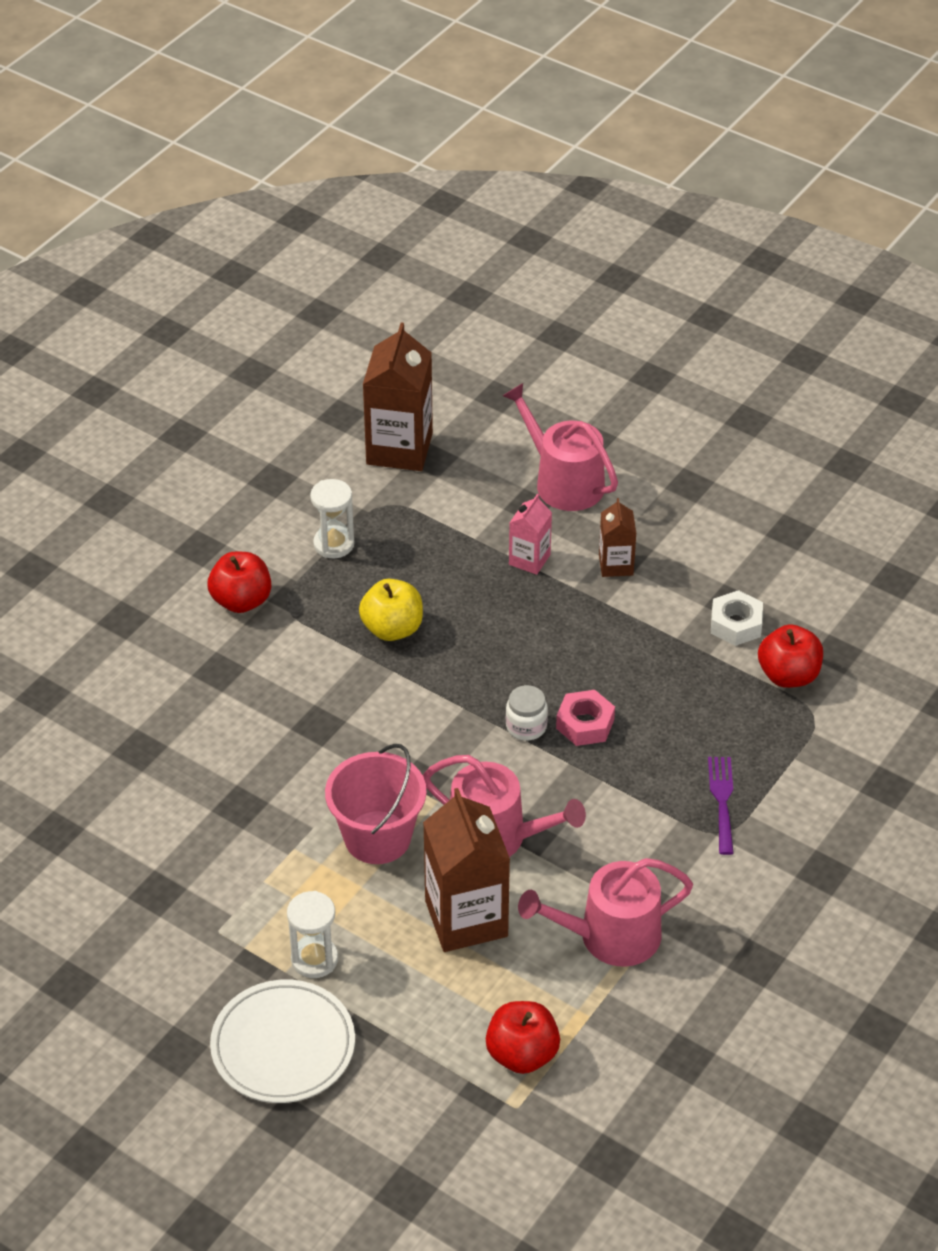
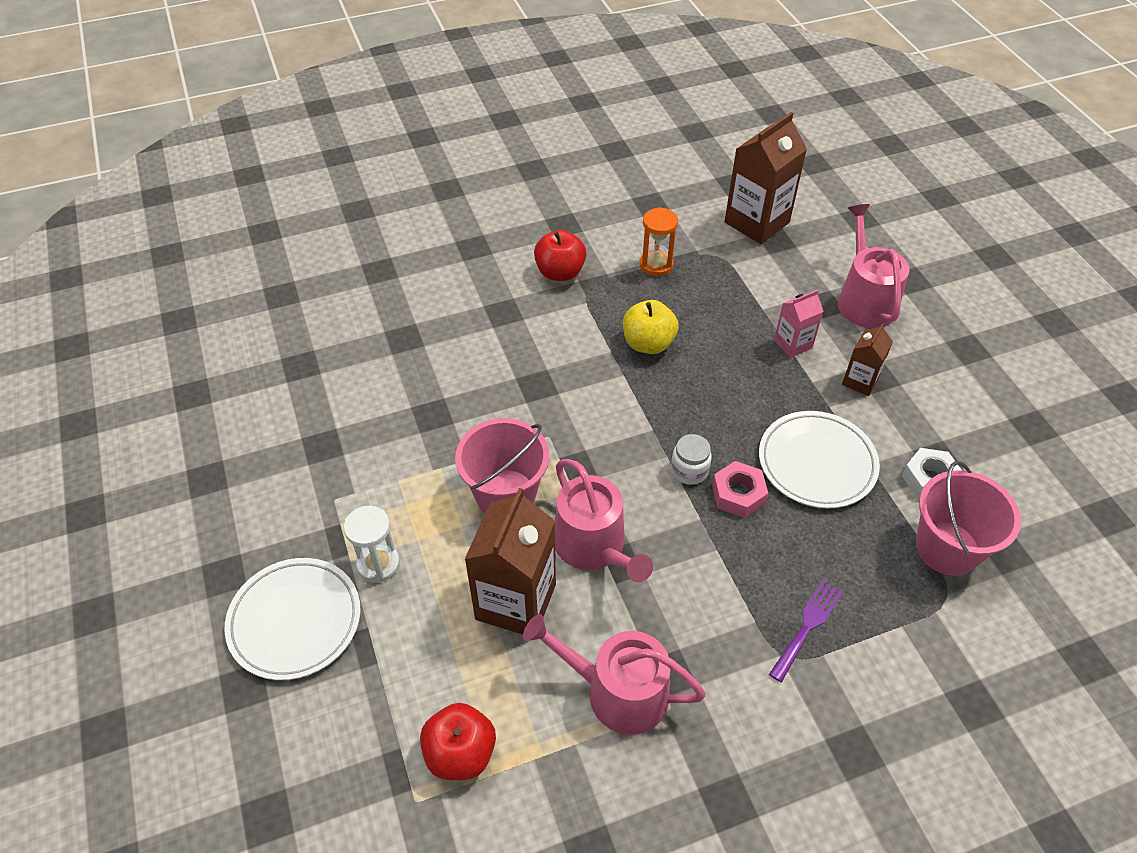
camera: 35 degrees right, 5 degrees up
white hourglass [310,479,354,558] -> orange hourglass [639,207,678,276]
red apple [758,624,823,688] -> pink bucket [916,461,1021,576]
none -> white plate [759,411,880,509]

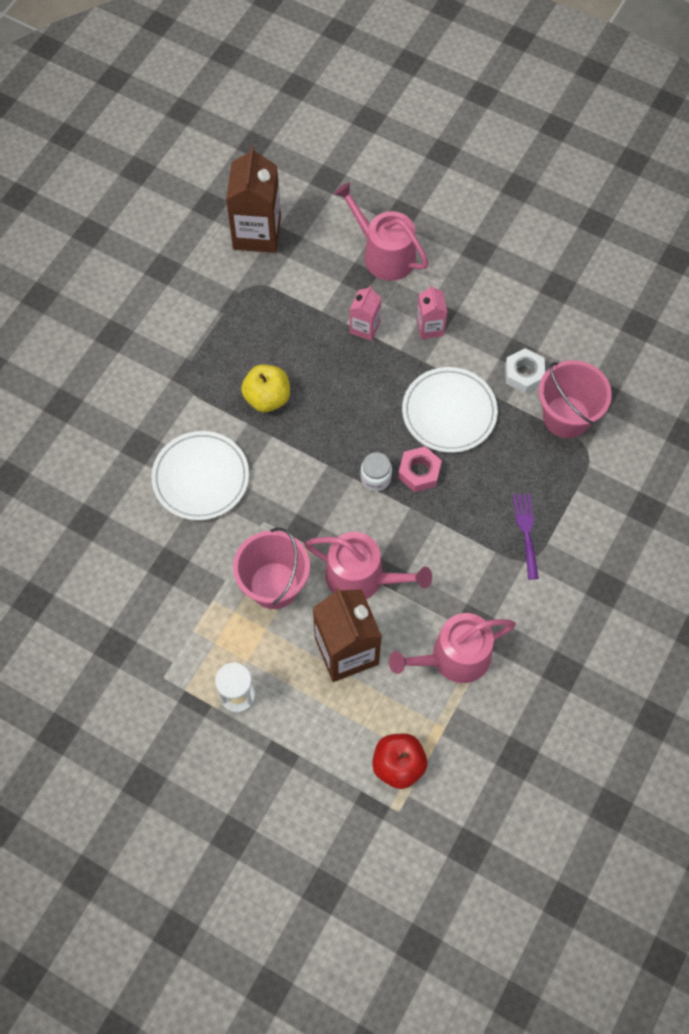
camera: 40 degrees left, 15 degrees up
white plate [224,558,361,680] -> white plate moved to [151,431,249,520]
red apple [534,230,587,281] -> none
orange hourglass [639,207,678,276] -> none
brown carton [842,323,893,396] -> pink carton [417,285,447,339]

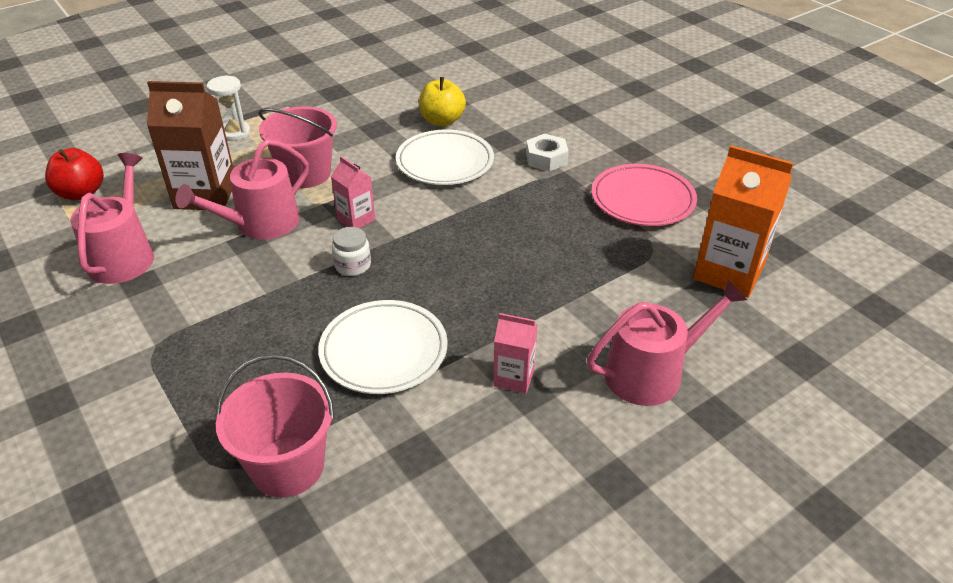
camera: 115 degrees right, 25 degrees down
brown carton [226,146,281,253] -> orange carton [693,146,793,298]
yellow apple [241,365,290,412] -> yellow apple moved to [419,77,466,126]
pink carton [350,286,381,341] -> pink carton moved to [331,156,375,228]
pink nut [398,446,442,492] -> none
white nut [505,348,545,393] -> white nut moved to [526,134,569,171]
purple fork [513,494,539,580] -> none
none -> pink plate [592,164,697,226]

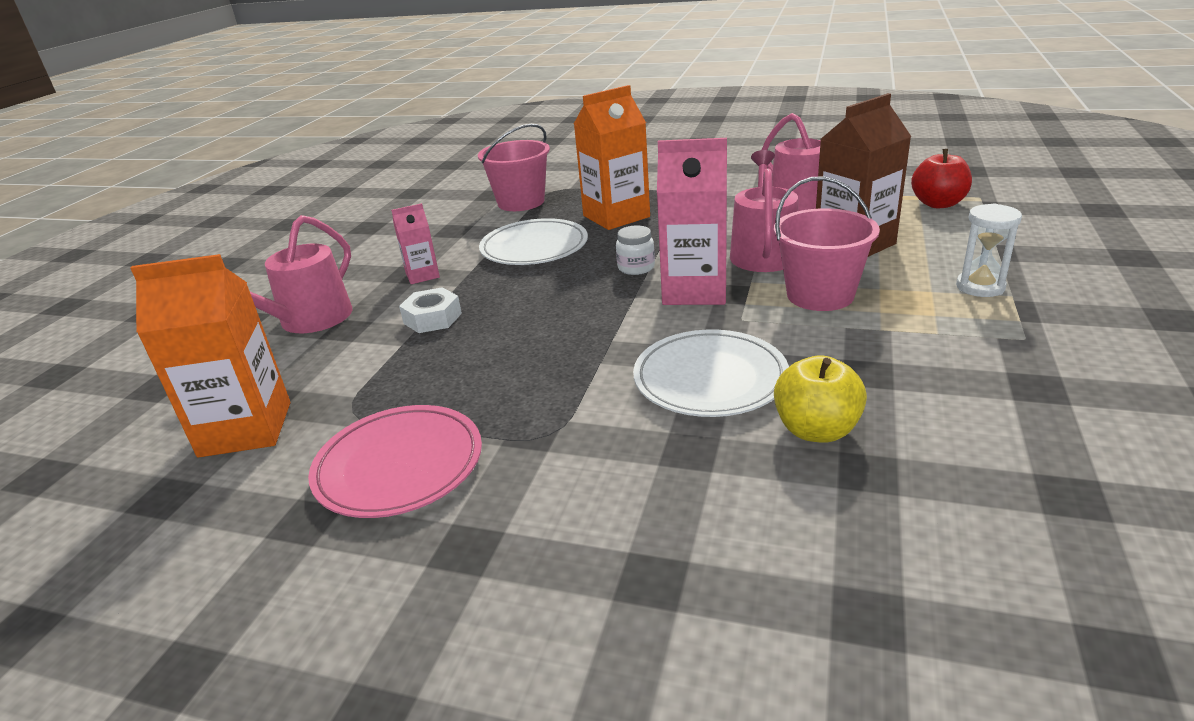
camera: 145 degrees right, 10 degrees down
pink carton [331,156,375,228] -> pink carton [657,138,727,305], size x1.88
white nut [526,134,569,171] -> white nut moved to [399,287,462,333]
none -> orange carton [574,85,650,230]

